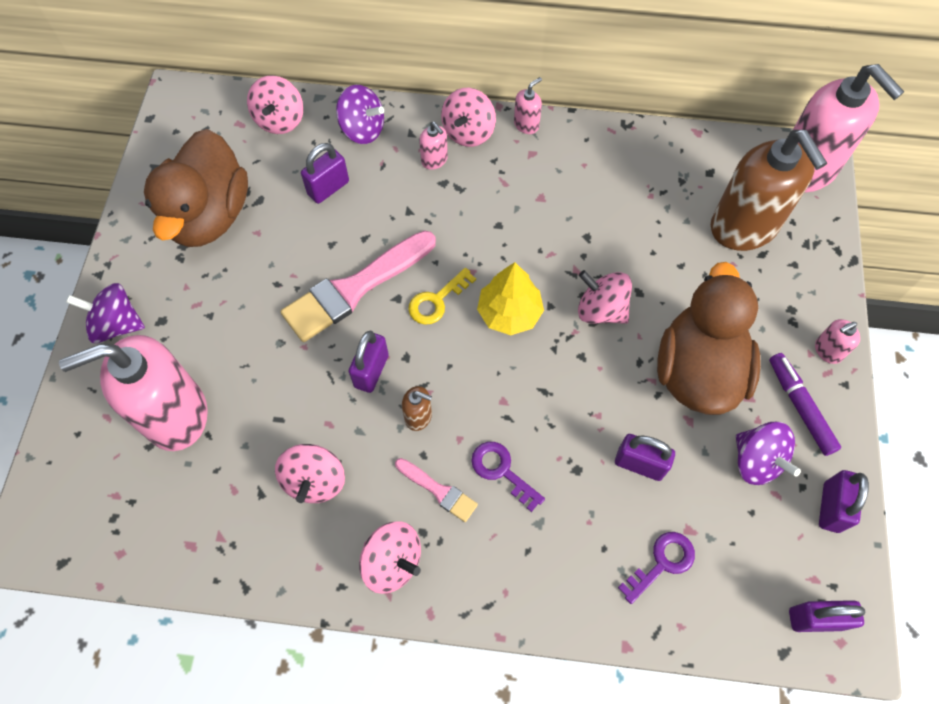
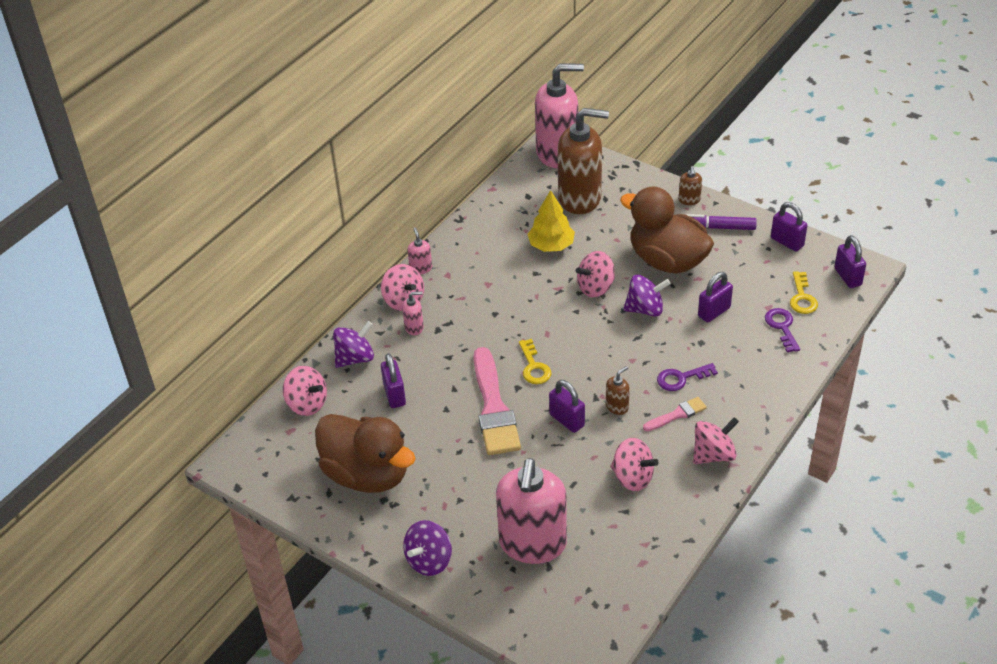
camera: 60 degrees left, 20 degrees down
yellow tree [477,262,544,335] -> yellow tree moved to [527,190,575,252]
purple spinning top [736,422,801,485] -> purple spinning top moved to [623,275,671,317]
purple padlock [789,600,866,632] -> purple padlock turned 45 degrees counterclockwise [834,235,866,288]
pink soap dispenser [815,319,860,364] -> brown soap dispenser [679,166,702,205]
none -> yellow key [790,271,818,314]

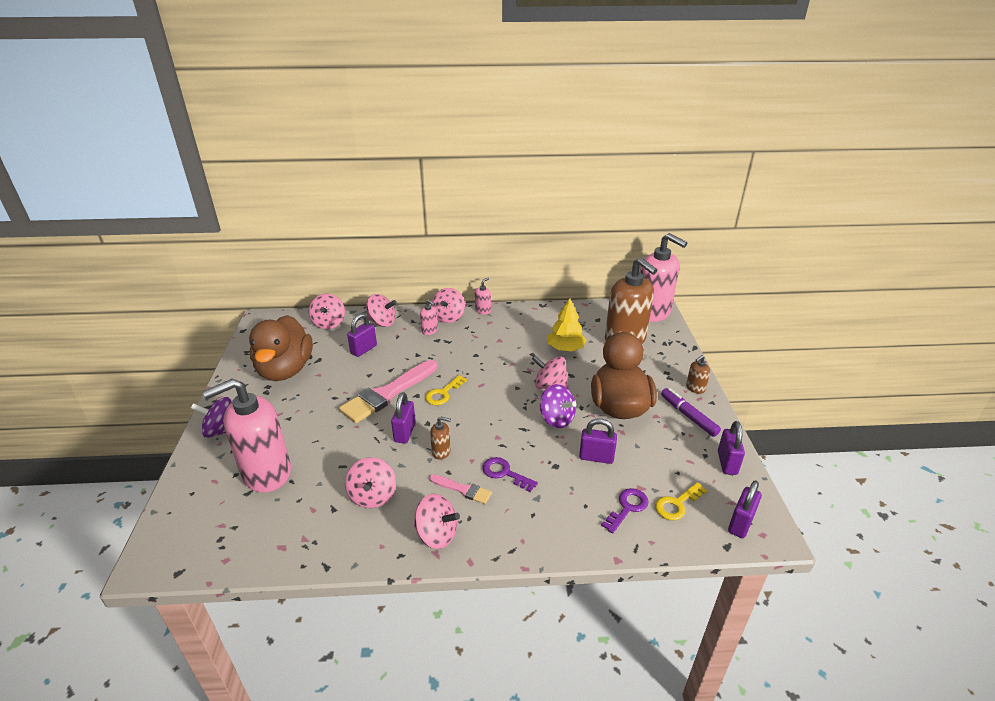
camera: 50 degrees right, 10 degrees down
purple spinning top [333,321,374,368] -> pink spinning top [367,294,397,327]

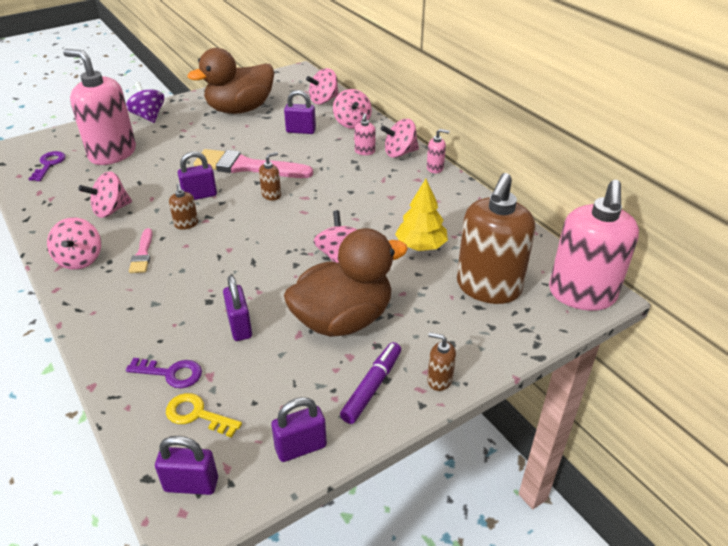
camera: 60 degrees right, 5 degrees up
yellow key [425,375,467,405] -> brown soap dispenser [259,152,281,200]
purple key [483,457,538,492] -> purple key moved to [29,151,66,181]
purple spinning top [540,384,576,428] -> none

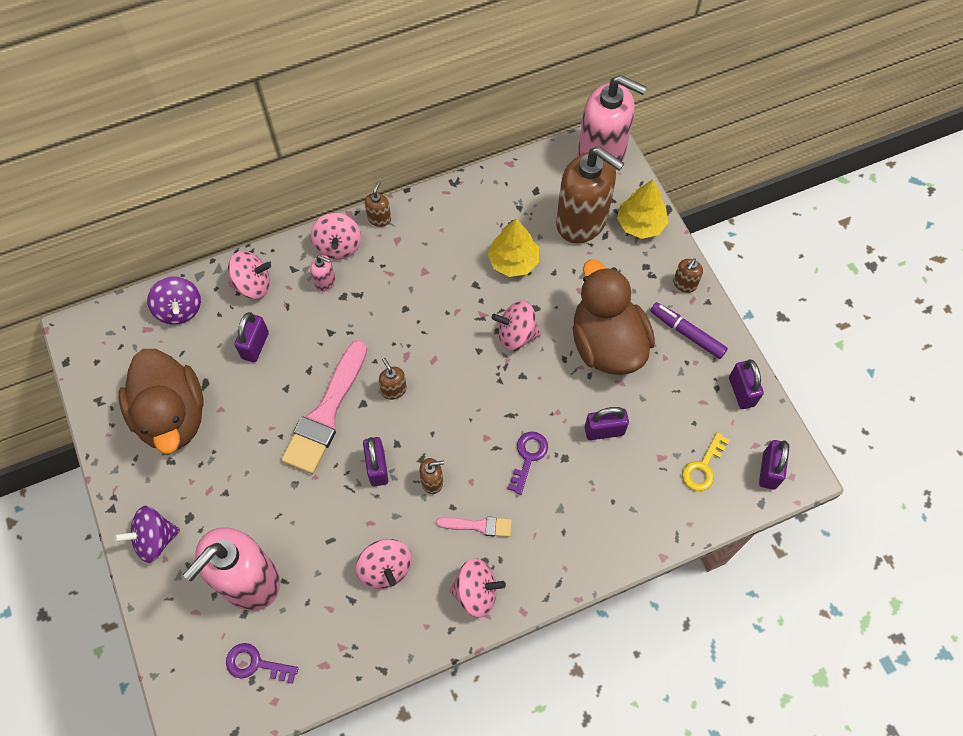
camera: 80 degrees left, 25 degrees up
purple key [126,358,202,388] -> purple key moved to [507,431,548,495]
pink spinning top [306,68,339,104] -> purple spinning top [147,276,201,325]
pink soap dispenser [427,129,450,173] -> brown soap dispenser [365,181,391,227]
none -> yellow tree [617,179,668,239]

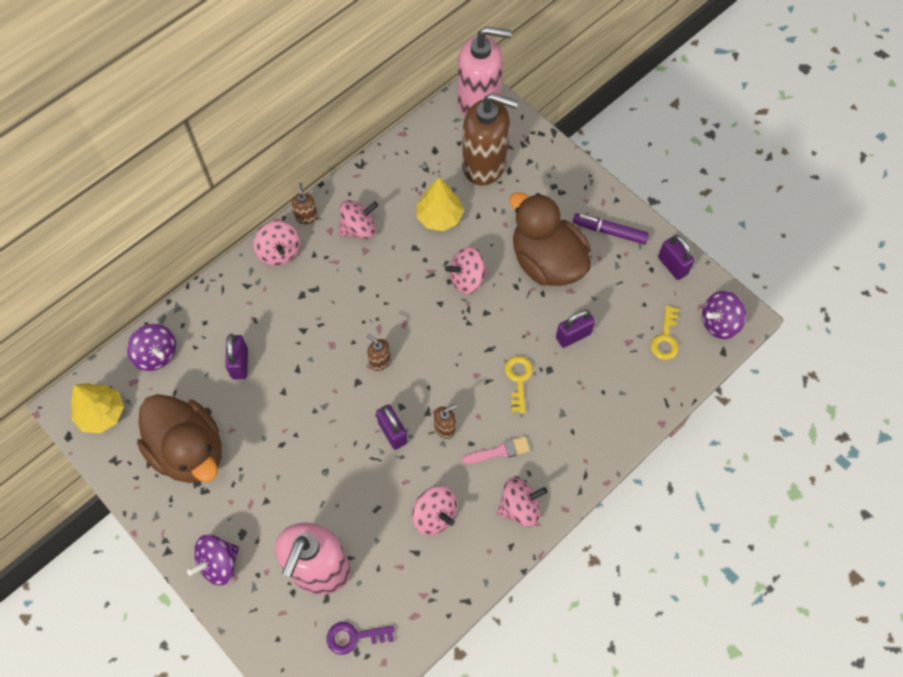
camera: 20 degrees left, 0 degrees up
pink spinning top [228,251,271,299] -> pink spinning top moved to [339,200,378,239]
pink brush [281,340,367,474] -> none
pink soap dispenser [310,255,335,292] -> none
purple key [507,431,548,495] -> yellow key [504,356,533,413]
yellow tree [617,179,668,239] -> yellow tree moved to [71,383,124,433]
brown soap dispenser [673,258,703,293] -> none
purple padlock [759,440,789,490] -> purple spinning top [702,291,746,339]

